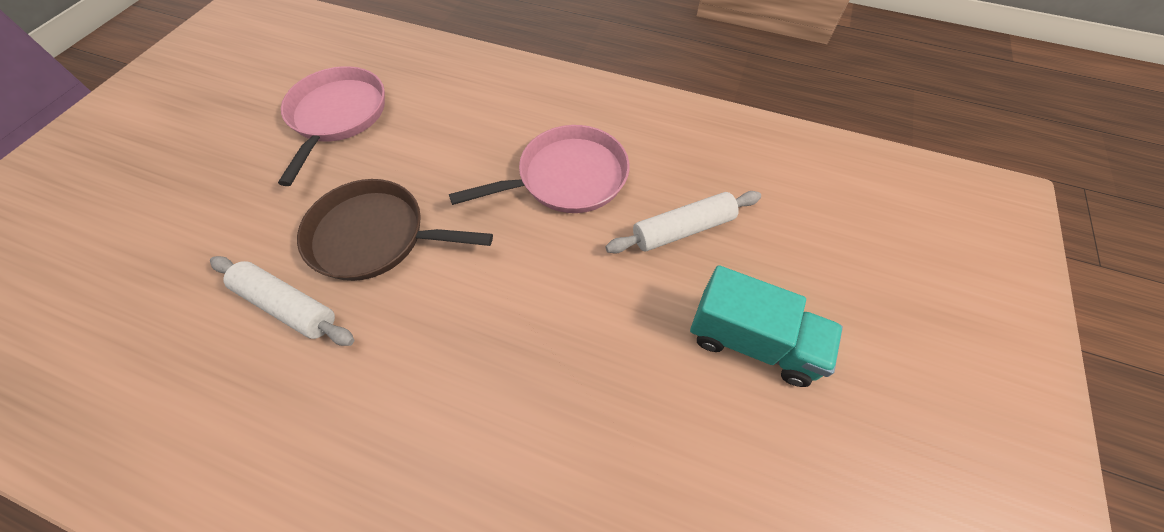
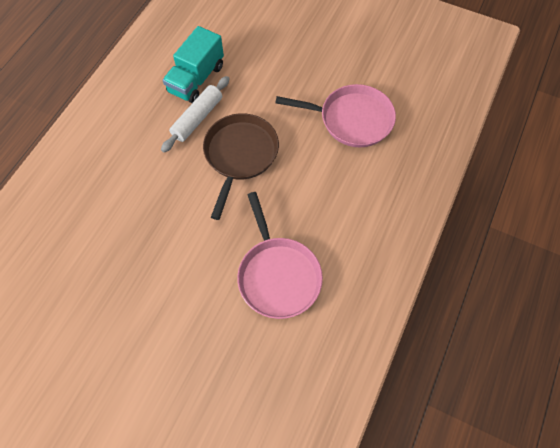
camera: 95 degrees right, 5 degrees up
white rolling pin [606,191,761,254] -> none
turquoise truck [690,265,843,387] -> turquoise truck moved to [163,26,224,103]

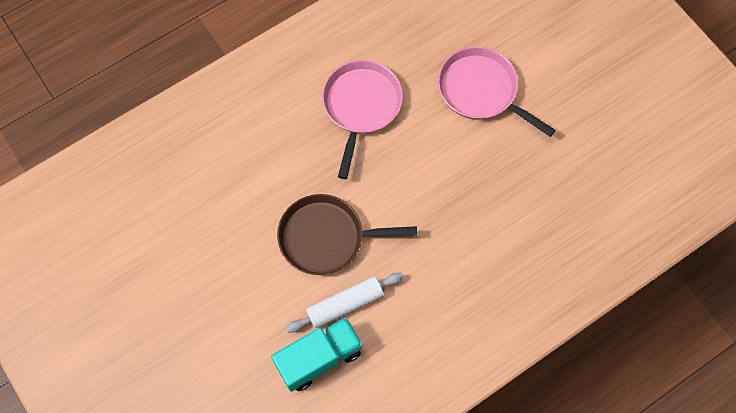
camera: 150 degrees left, 5 degrees up
brown pan [203,113,279,220] -> brown pan turned 45 degrees clockwise [277,194,417,275]
pink pan [275,84,396,147] -> pink pan moved to [438,46,556,137]

